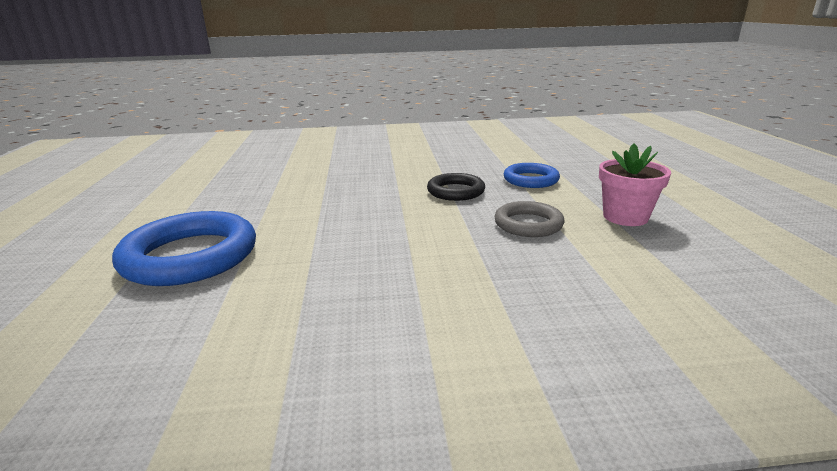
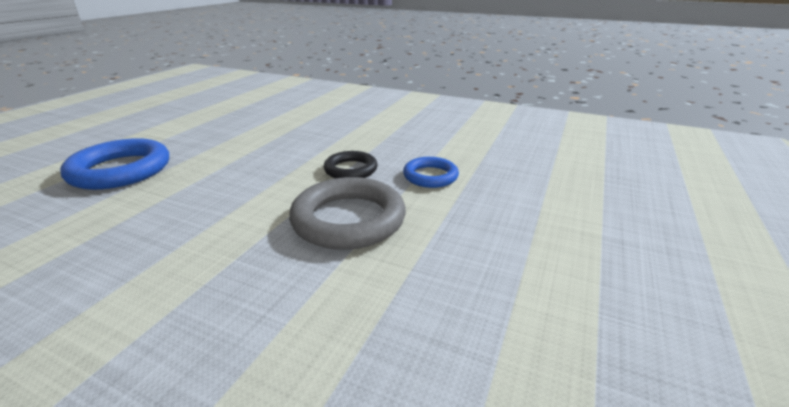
camera: 30 degrees right, 5 degrees up
grey ring [494,201,564,237] -> grey ring [289,177,406,250], size x1.72
pink flower pot [599,143,671,226] -> none

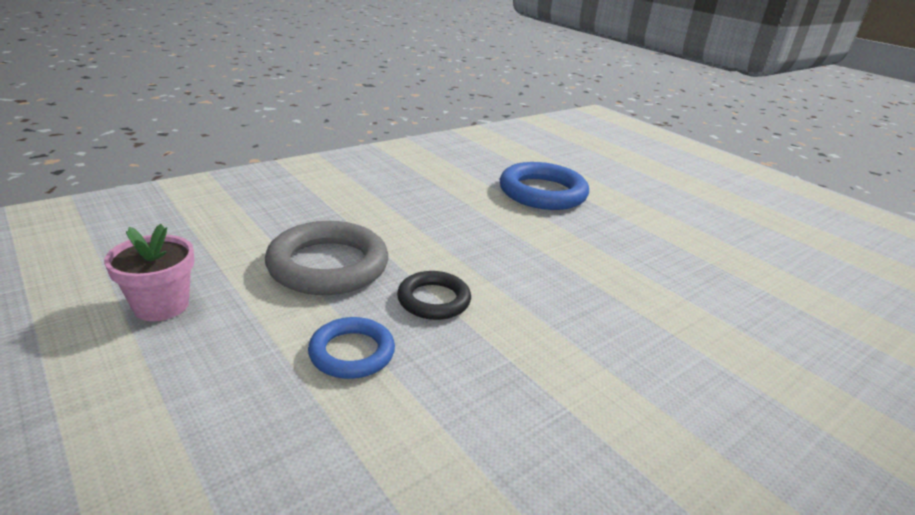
camera: 115 degrees right, 0 degrees up
none -> pink flower pot [104,224,194,321]

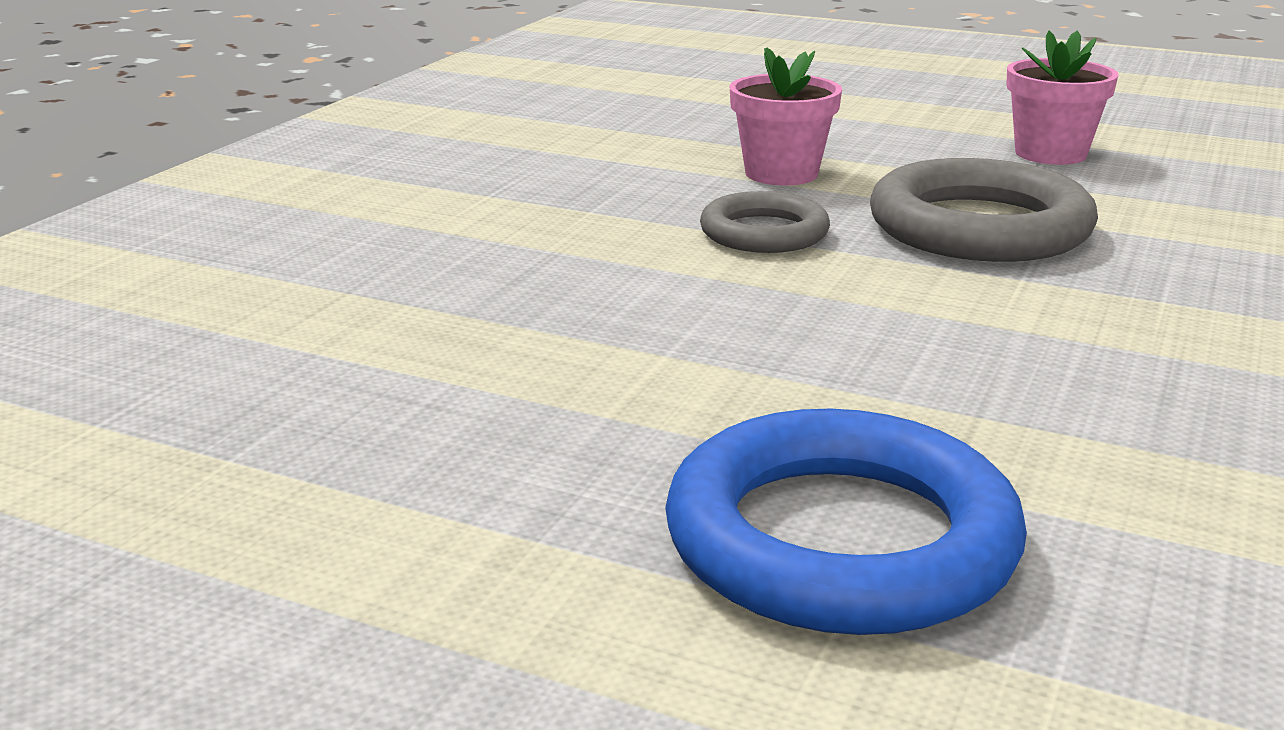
camera: 155 degrees right, 5 degrees down
blue ring [308,317,395,379] -> pink flower pot [729,48,842,185]
black ring [397,271,471,320] -> grey ring [700,191,830,253]

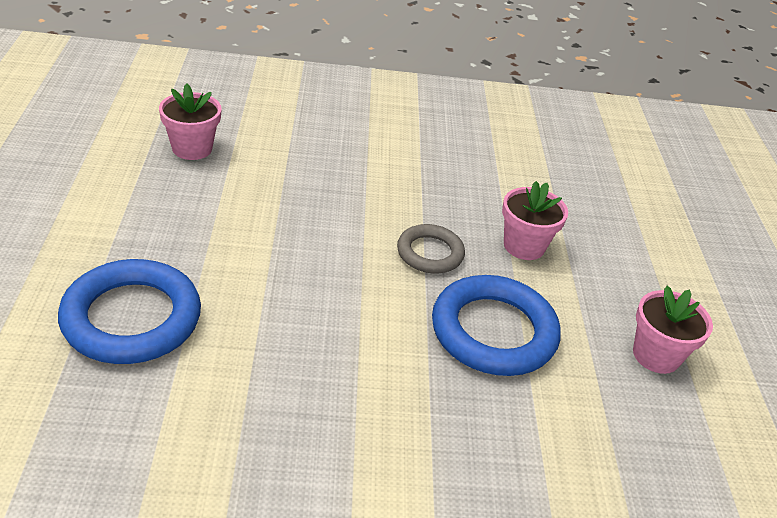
camera: 60 degrees right, 15 degrees up
grey ring [870,158,1098,262] -> blue ring [432,275,561,376]
none -> pink flower pot [159,83,222,160]

